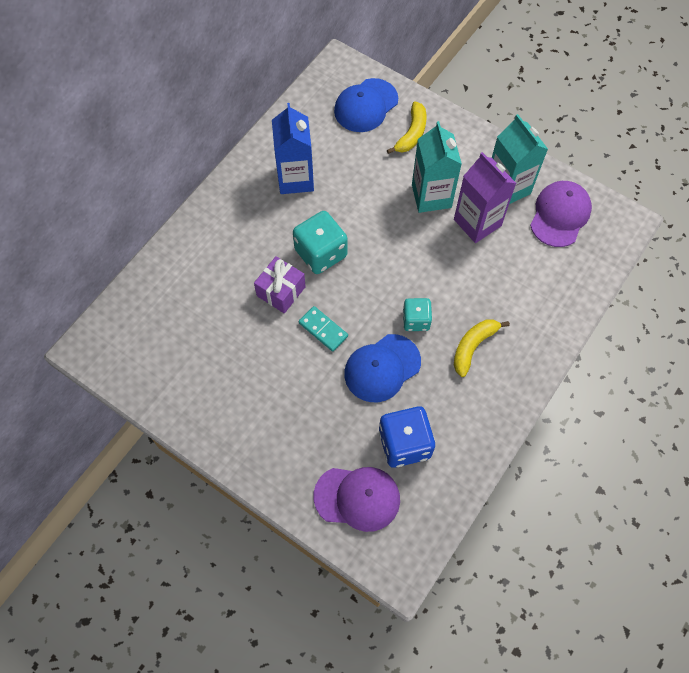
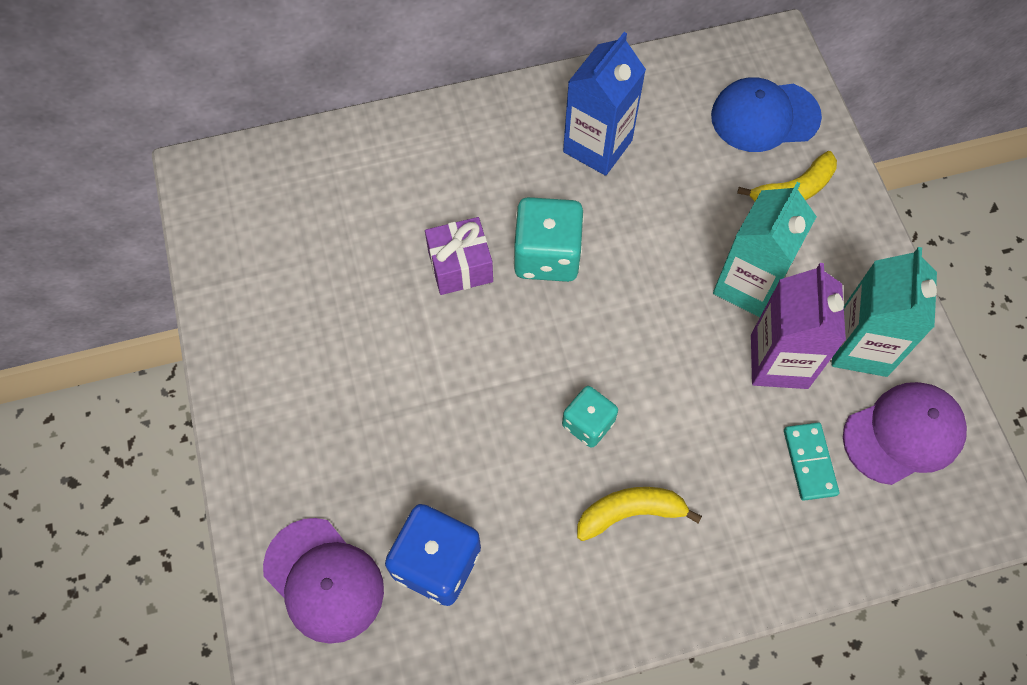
camera: 40 degrees right, 0 degrees up
turquoise domino [299,306,348,352] -> turquoise domino moved to [784,422,839,501]
blue cap [344,334,421,402] -> none

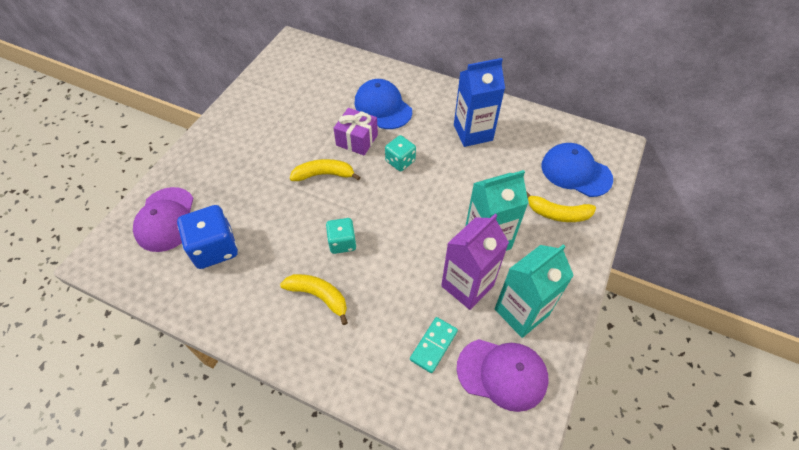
camera: 40 degrees right, 10 degrees down
turquoise dice [513,197,584,282] -> turquoise dice [385,135,416,171], size x0.61
none -> yellow banana [290,159,361,181]
none -> blue cap [355,79,412,129]

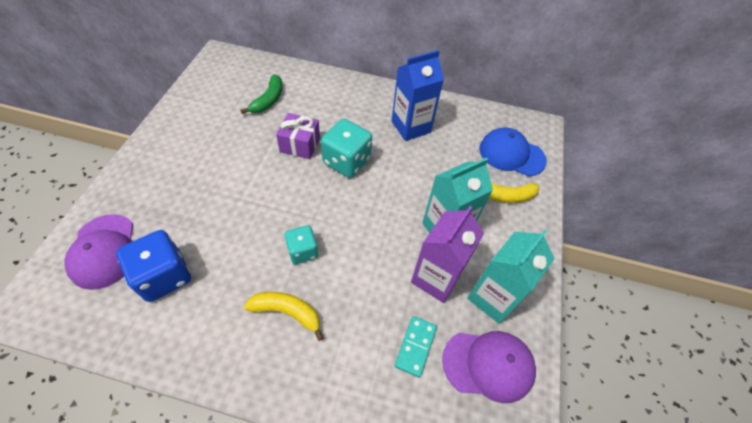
camera: 15 degrees left, 0 degrees up
yellow banana [290,159,361,181] -> none
blue cap [355,79,412,129] -> none
turquoise dice [385,135,416,171] -> turquoise dice [321,119,372,178], size x1.63
none -> green banana [240,75,282,114]

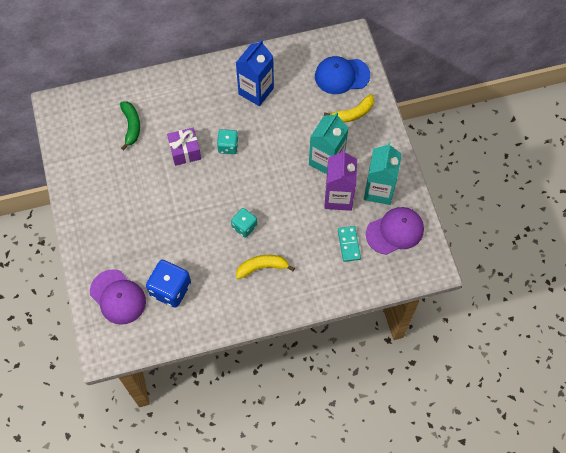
camera: 25 degrees left, 10 degrees up
turquoise dice [321,119,372,178] -> turquoise dice [217,129,239,154], size x0.61

